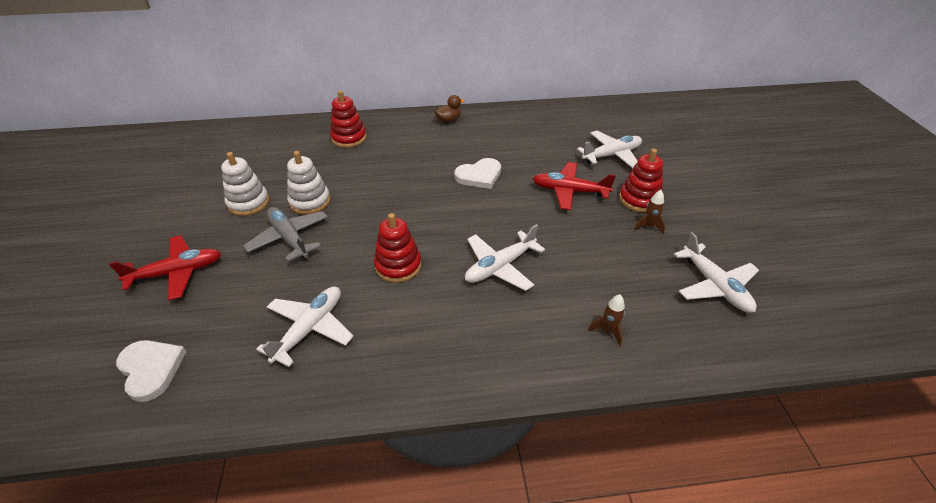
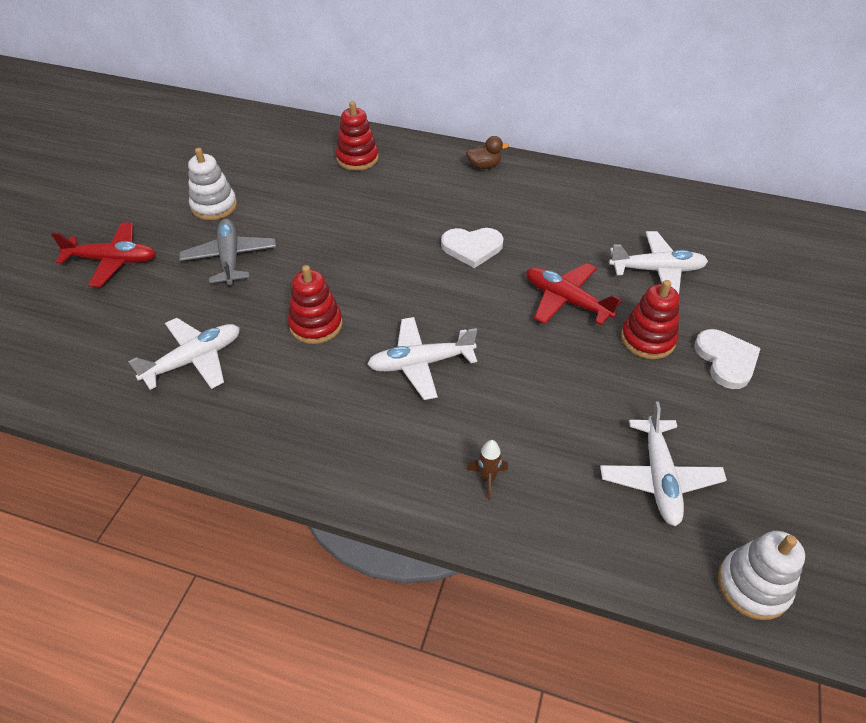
camera: 25 degrees right, 5 degrees up
white heart [116,340,187,402] -> white heart moved to [694,329,761,389]
white stacking toy [287,151,331,215] -> white stacking toy moved to [718,531,805,620]
brown rocket [634,190,665,234] -> none

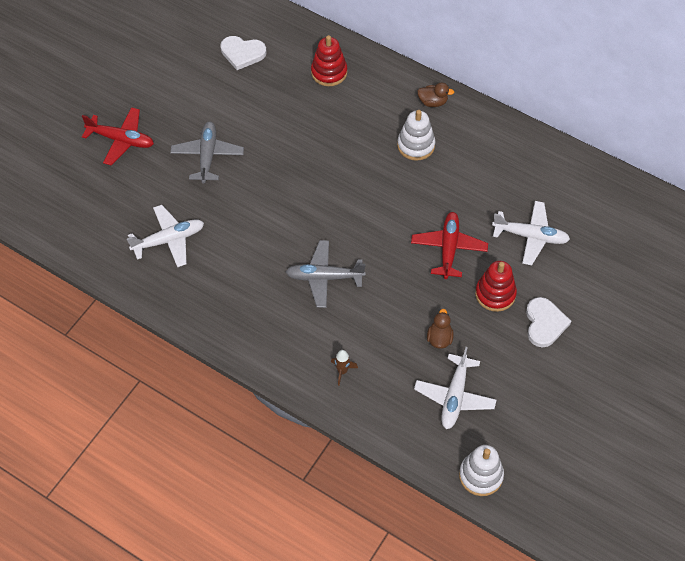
camera: 15 degrees right, 10 degrees up
white stacking toy [188,148,237,220] -> white stacking toy moved to [397,110,435,161]
red stacking toy [288,265,343,344] -> none
white plane [367,317,477,400] -> grey plane [286,240,366,308]
white heart [441,228,504,268] -> white heart moved to [220,36,267,70]
red plane [526,263,622,325] -> red plane turned 45 degrees clockwise [411,212,488,279]
none -> brown duck [427,309,454,349]

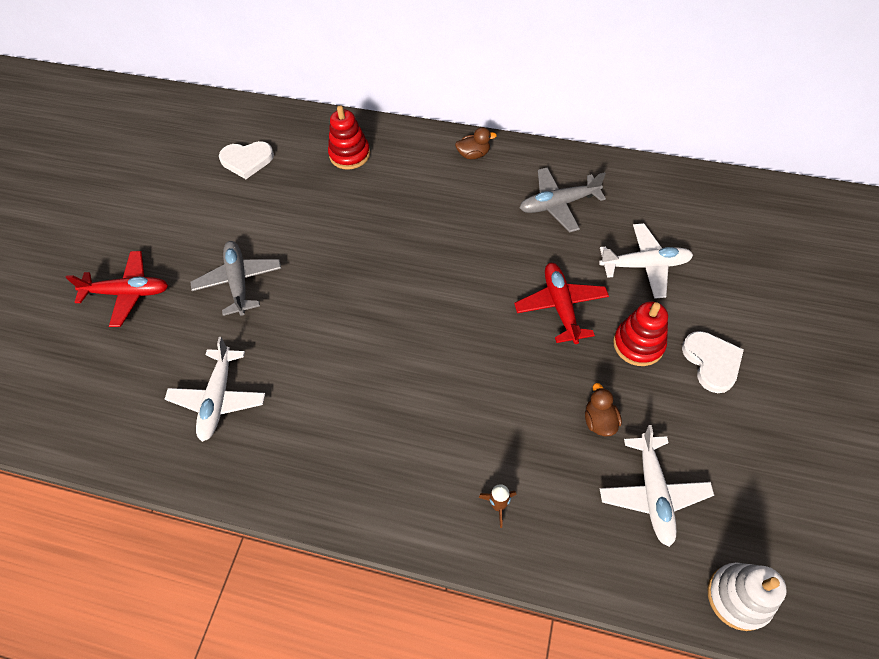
camera: 15 degrees left, 0 degrees up
white plane [127,205,204,267] -> white plane turned 135 degrees clockwise [165,337,265,442]
grey plane [286,240,366,308] -> grey plane moved to [520,167,606,232]
white stacking toy [397,110,435,161] -> none

